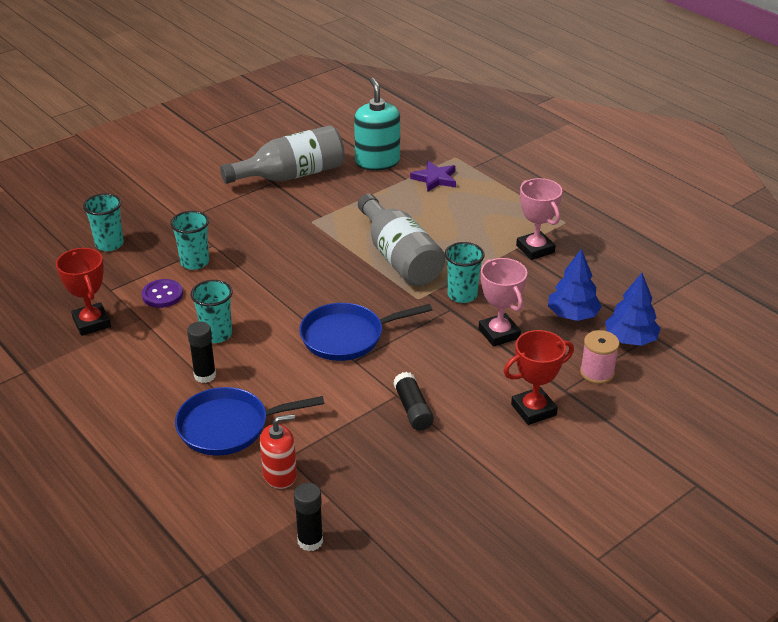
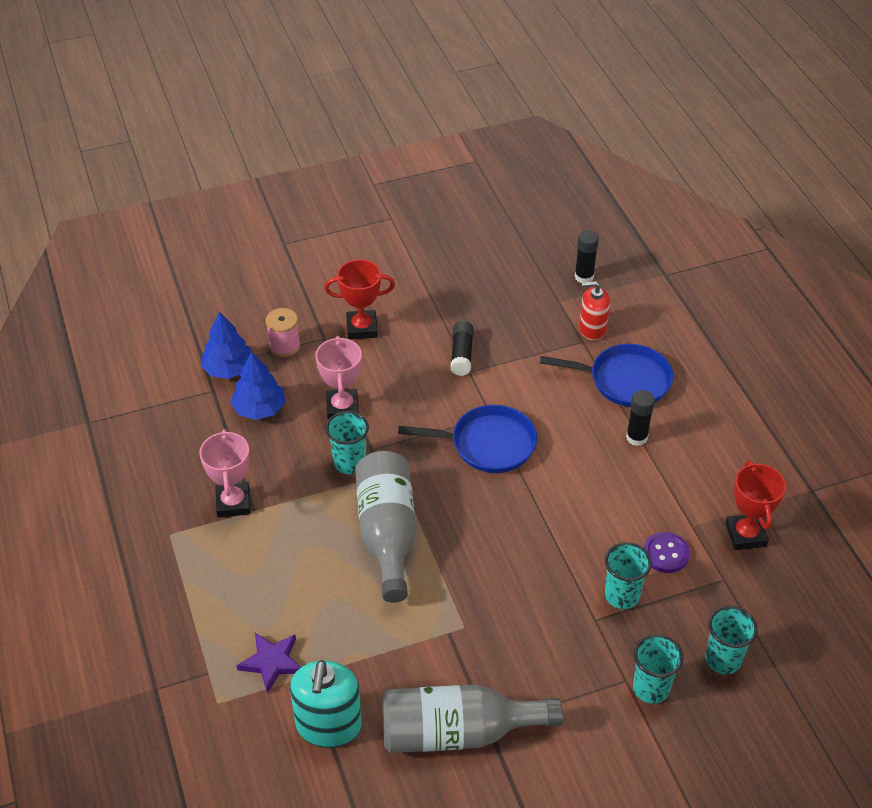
camera: 160 degrees left, 10 degrees up
turquoise cup [190,280,233,343] -> turquoise cup moved to [633,634,684,704]

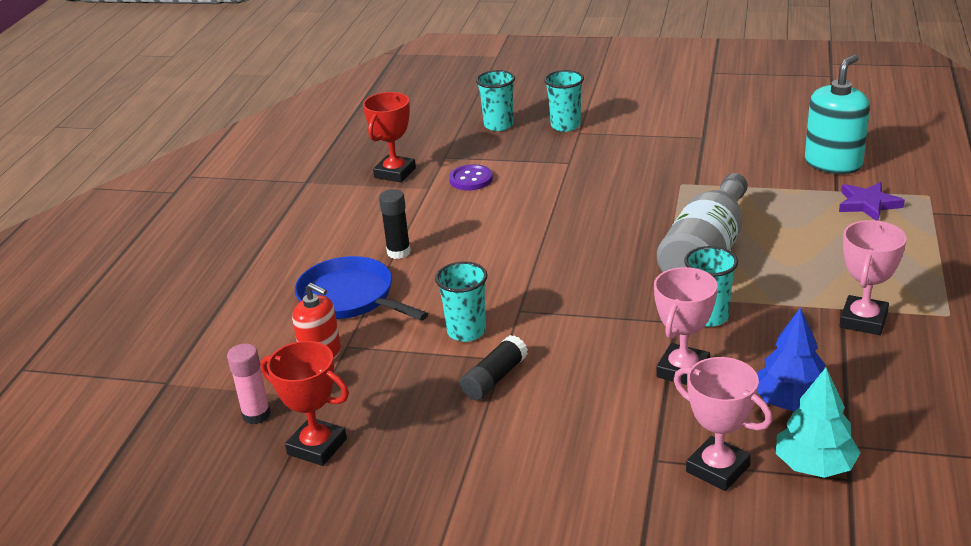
camera: 145 degrees left, 15 degrees down
blue tree [201,311,251,379] -> turquoise tree [776,368,860,478]
pink spool [266,308,301,357] -> pink trophy [674,357,772,491]
red trophy [324,259,395,339] -> red trophy moved to [260,341,349,466]
grey bottle [382,685,563,753] -> none
blue pan [398,405,537,473] -> none
black glue stick [575,230,599,283] -> pink glue stick [227,343,271,424]
turquoise cup [605,542,652,609] -> turquoise cup moved to [435,261,487,342]

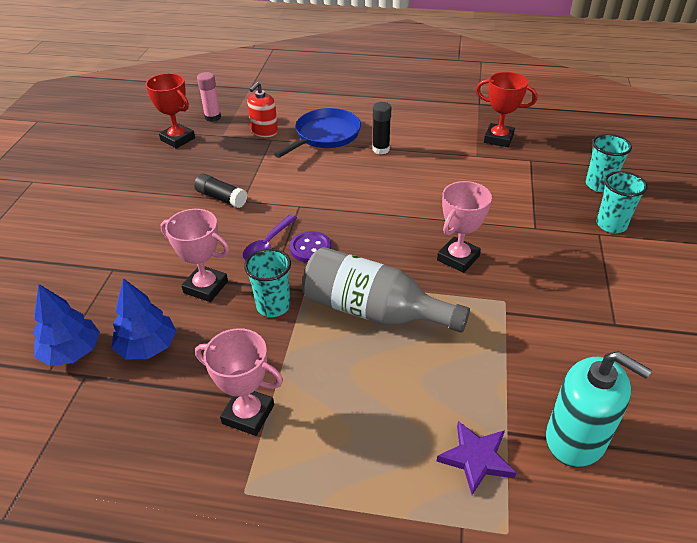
camera: 85 degrees right, 10 degrees up
red trophy [260,341,349,466] -> red trophy turned 75 degrees counterclockwise [146,73,195,149]
turquoise cup [435,261,487,342] -> none
purple button [449,164,493,191] -> purple button moved to [290,231,331,263]
pink trophy [674,357,772,491] -> pink trophy moved to [437,181,492,273]
turquoise tree [776,368,860,478] -> blue tree [33,284,100,366]
none -> purple spoon [243,215,297,260]

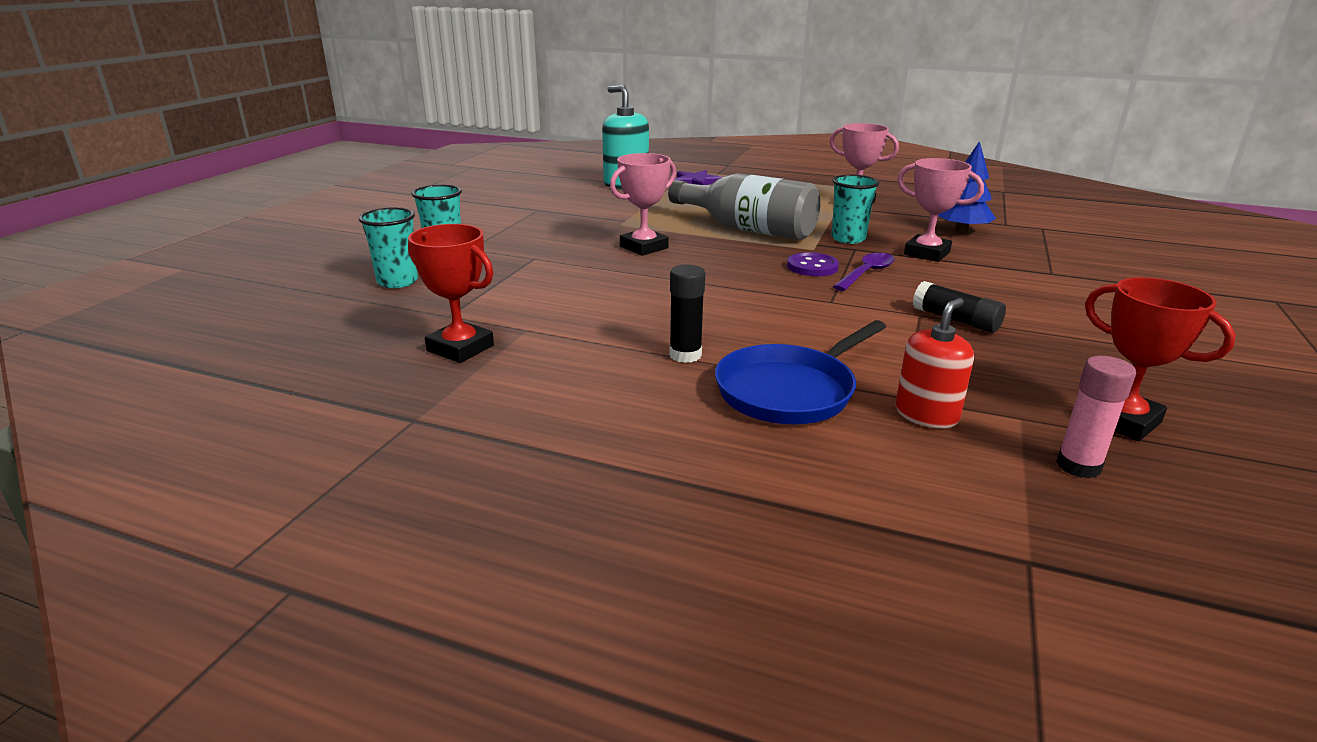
camera: 170 degrees left, 15 degrees down
blue tree [33,284,100,366] -> none

